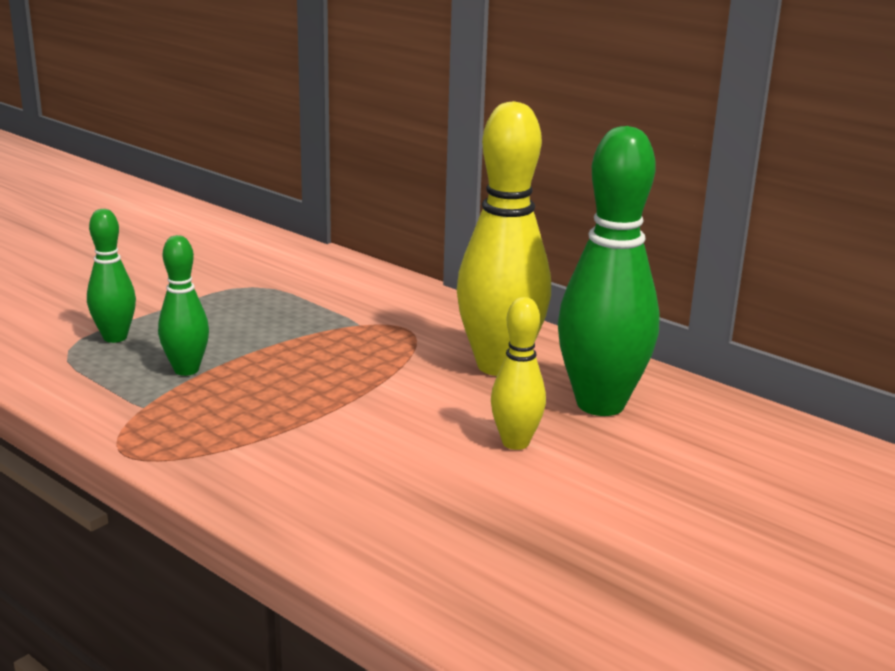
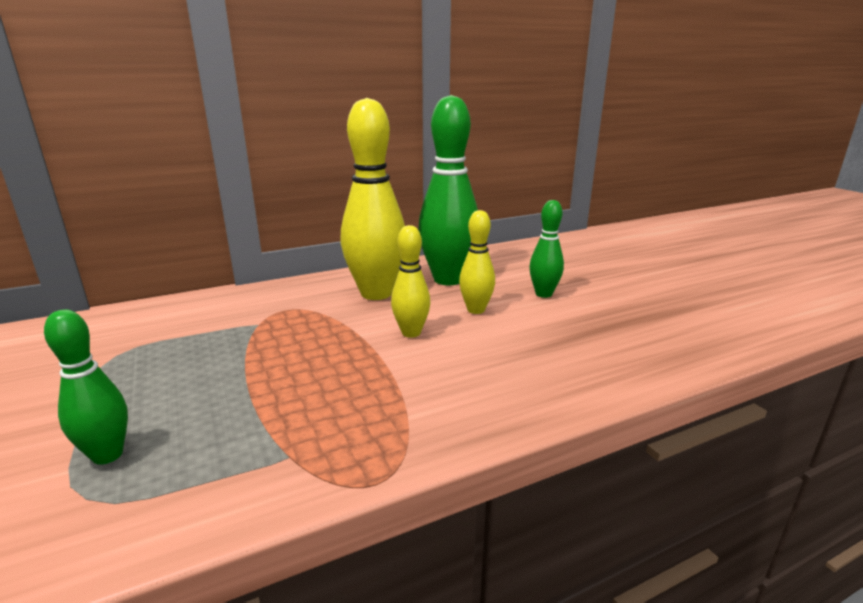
camera: 65 degrees left, 0 degrees up
green bowling pin [158,235,209,376] -> green bowling pin moved to [529,200,564,298]
none -> yellow bowling pin [391,225,430,338]

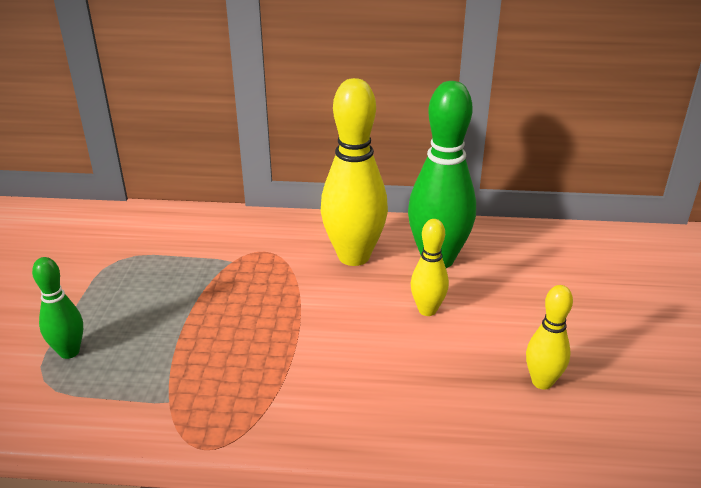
camera: 30 degrees right, 10 degrees up
yellow bowling pin [391,225,430,338] -> yellow bowling pin moved to [526,285,573,390]
green bowling pin [529,200,564,298] -> none

